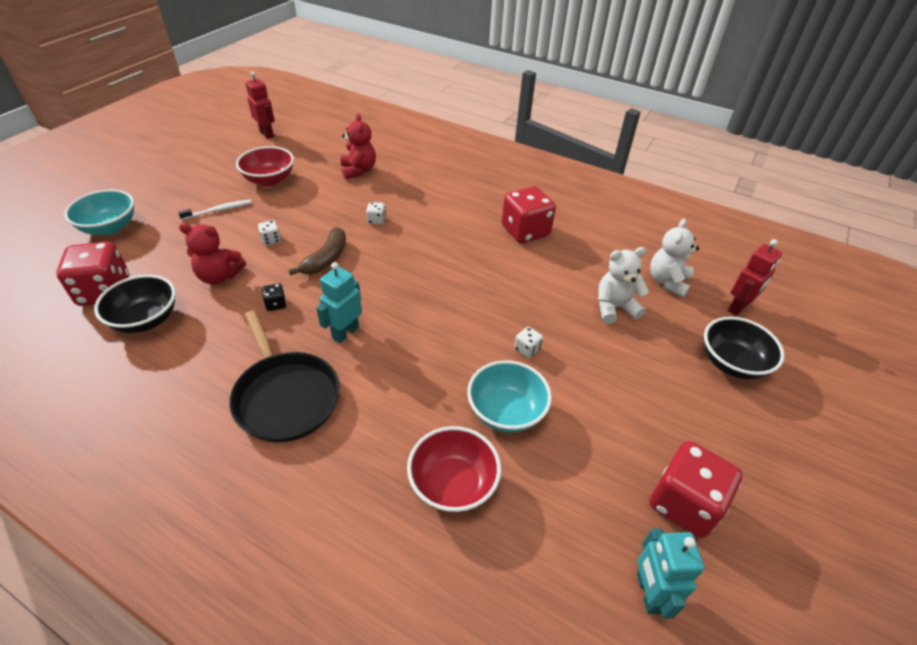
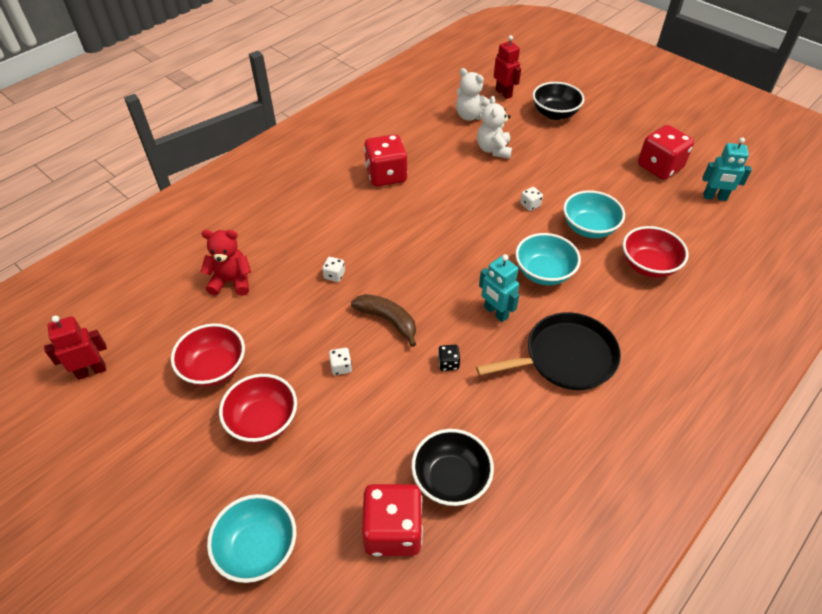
camera: 75 degrees left, 5 degrees up
white toothbrush [178,199,252,220] -> red bowl [219,374,297,443]
red teddy bear [179,223,246,285] -> none
none -> turquoise bowl [515,233,581,285]

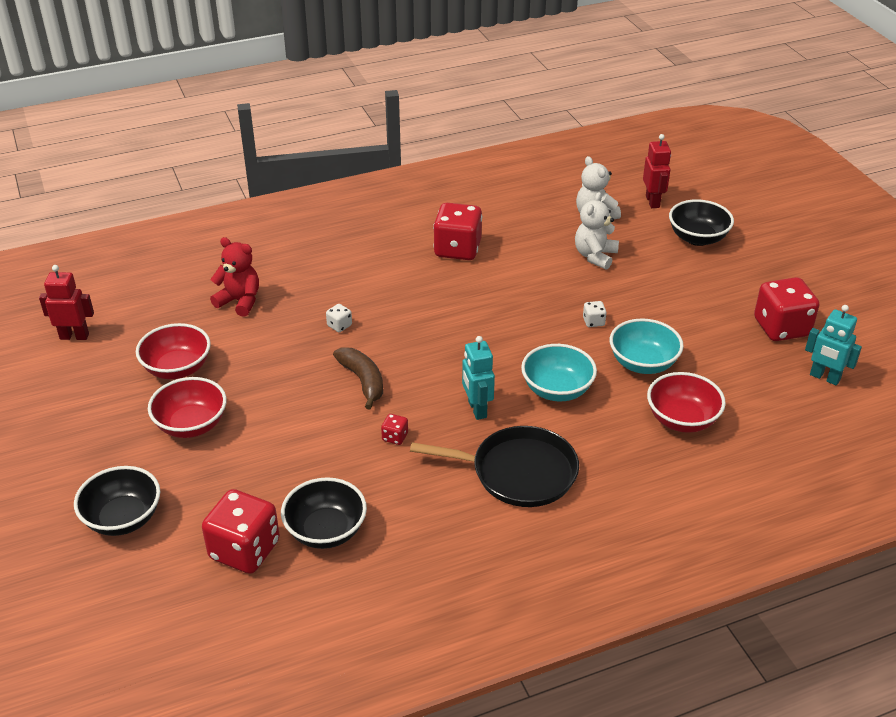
camera: 25 degrees right, 10 degrees down
turquoise bowl [207,494,296,583] -> black bowl [74,466,160,536]
white dice [329,348,352,375] -> none
black dice [438,345,460,371] -> red dice [381,414,408,445]

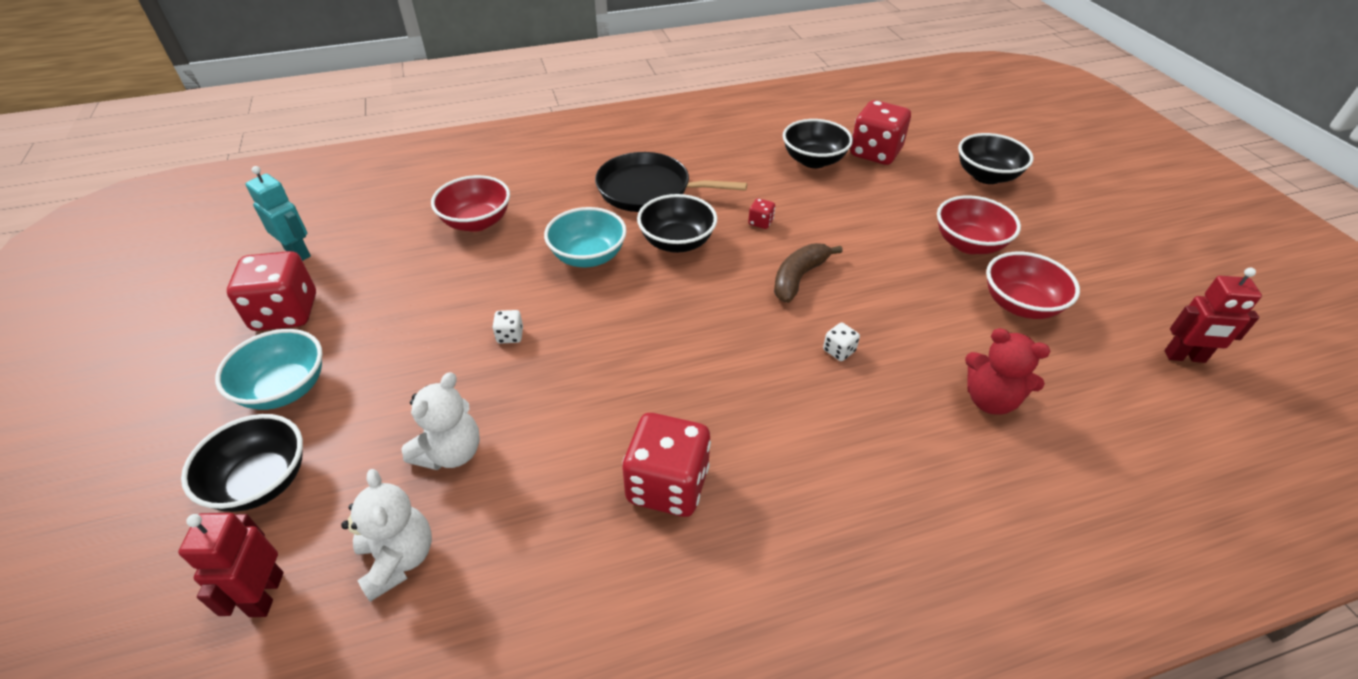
camera: 175 degrees left, 5 degrees up
brown banana [333,348,383,409] -> brown banana turned 60 degrees clockwise [774,243,843,303]
turquoise robot [462,336,495,420] -> black bowl [637,194,717,253]
turquoise bowl [610,318,683,374] -> turquoise bowl moved to [215,329,323,410]

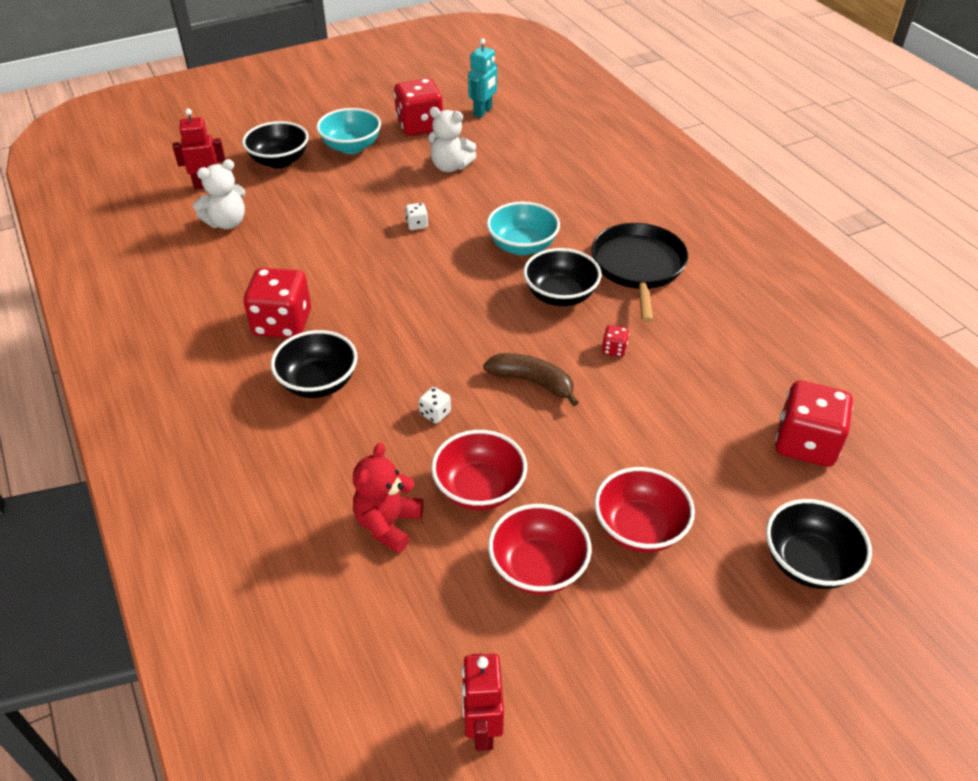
camera: 80 degrees right, 0 degrees up
white teddy bear [401,372,480,470] -> white teddy bear moved to [429,107,476,172]
red bowl [431,175,510,232] -> red bowl moved to [431,430,527,510]
black bowl [783,119,853,168] -> black bowl moved to [271,330,358,398]

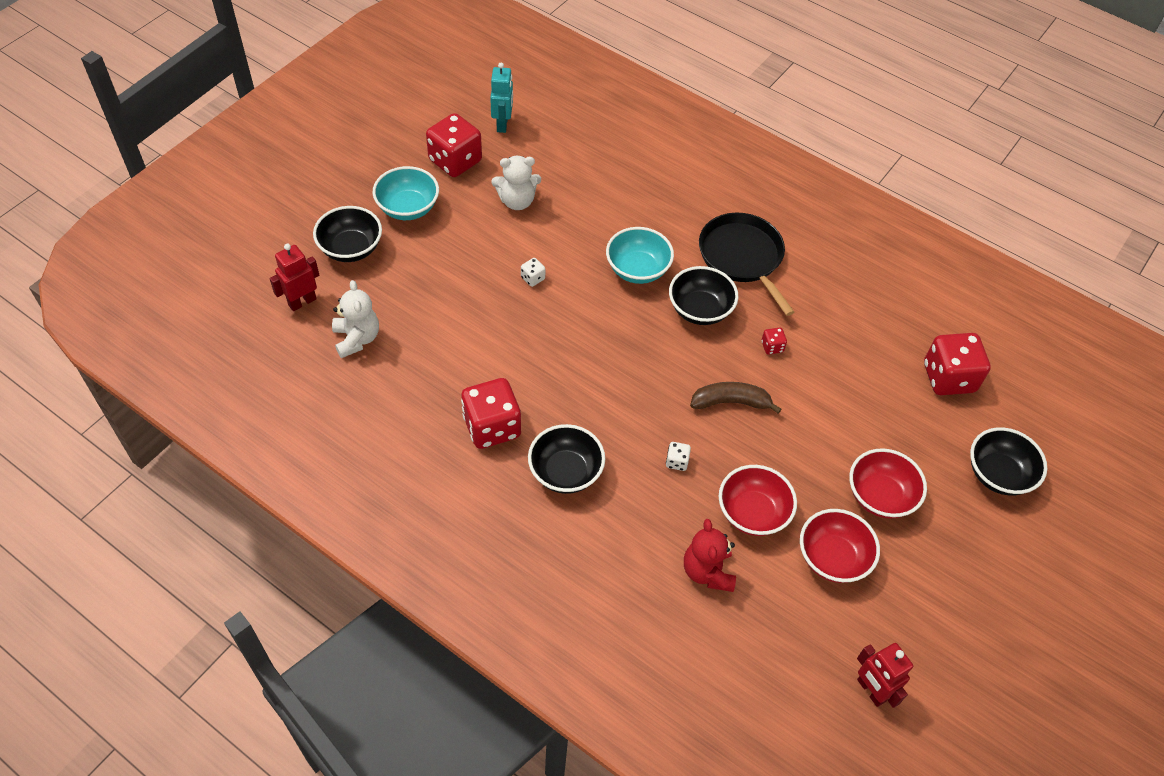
camera: 30 degrees left, 10 degrees up
white teddy bear [193,159,245,229] -> white teddy bear turned 45 degrees counterclockwise [332,280,379,358]

